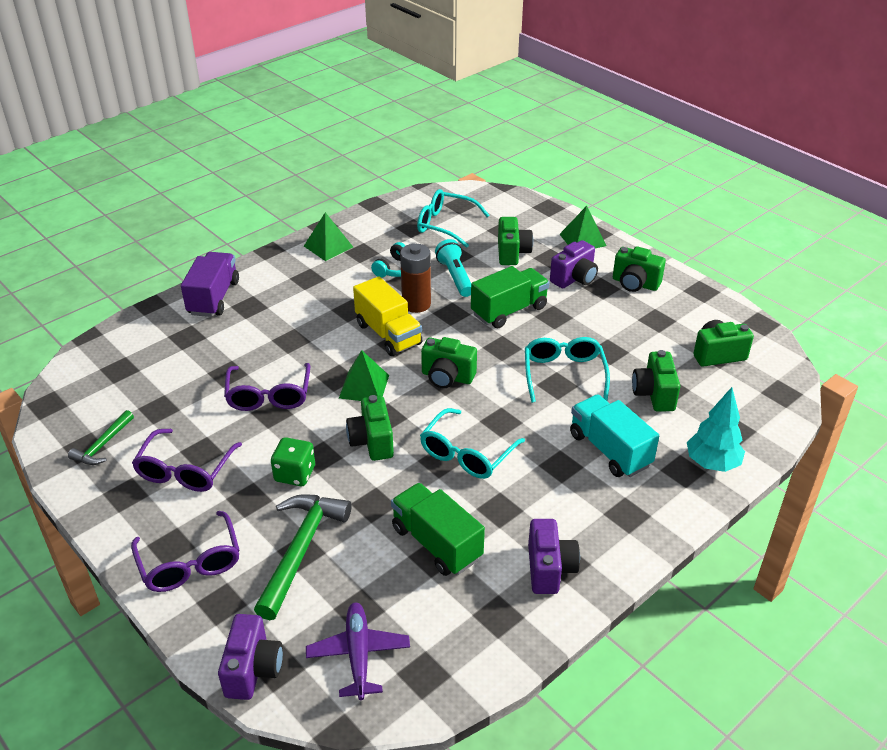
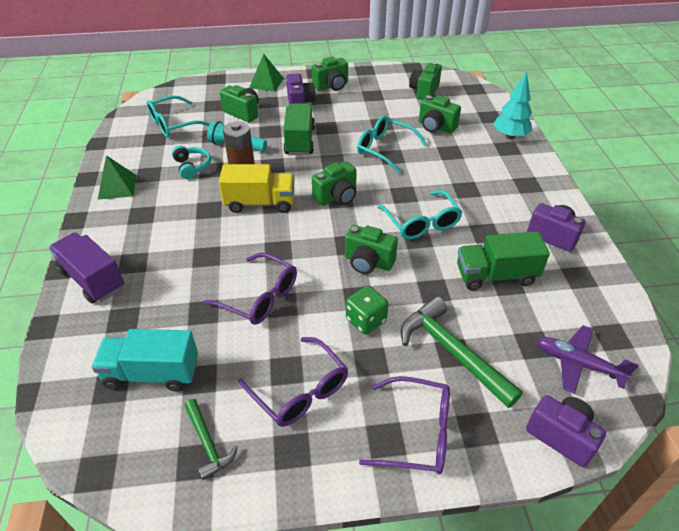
camera: 55 degrees left, 5 degrees up
green pyramid [339,350,389,401] -> none
turquoise truck [570,394,659,477] -> turquoise truck moved to [92,329,198,392]

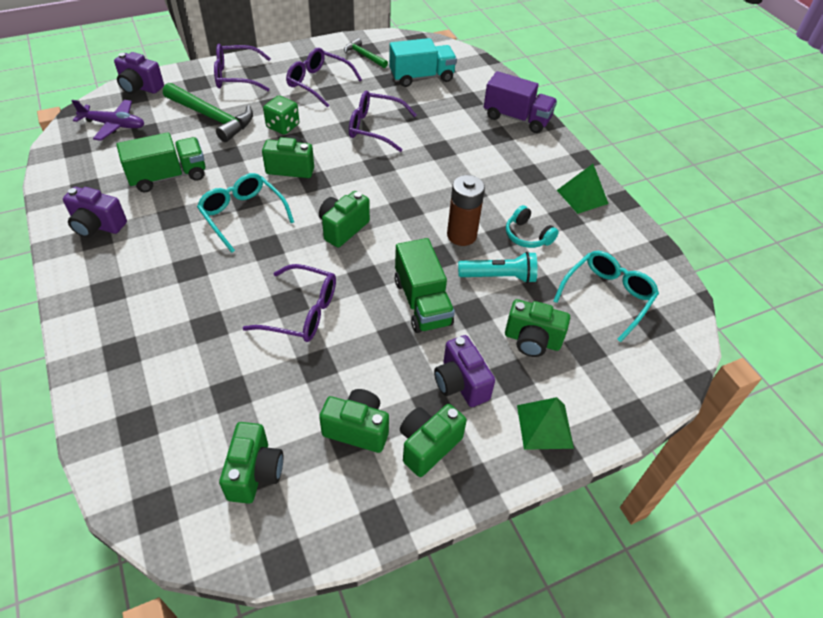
camera: 160 degrees right, 5 degrees up
yellow truck [219,164,295,213] -> none
turquoise glasses [357,116,427,173] -> purple glasses [243,264,336,342]
green camera [419,95,461,133] -> green camera moved to [319,389,389,453]
turquoise tree [493,72,533,139] -> none

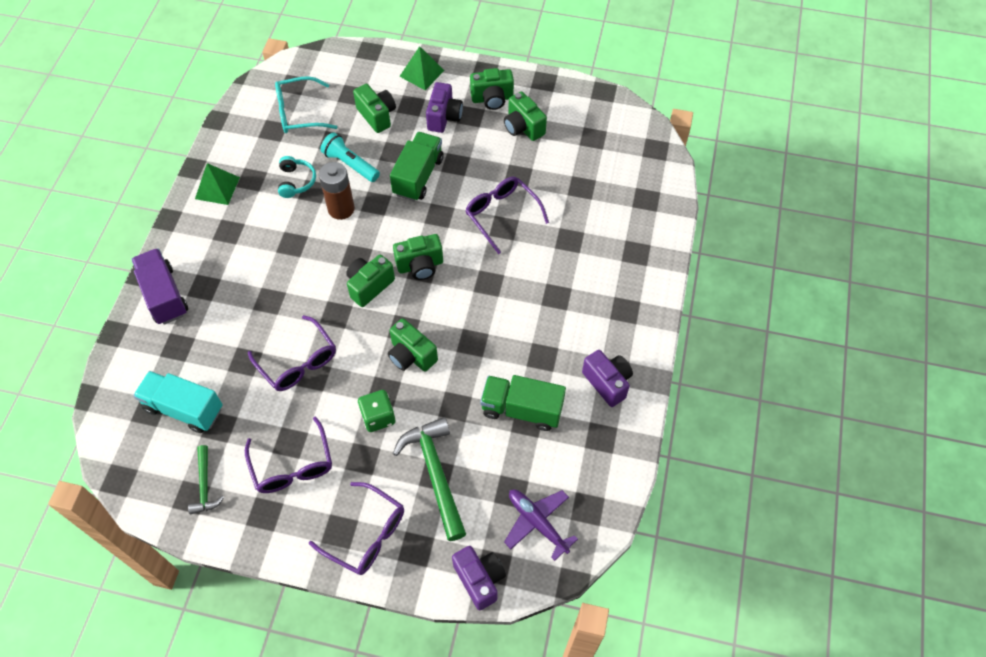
camera: 140 degrees left, 10 degrees up
turquoise glasses [197,173,294,253] -> none
green camera [219,422,283,504] -> green camera moved to [346,255,395,307]

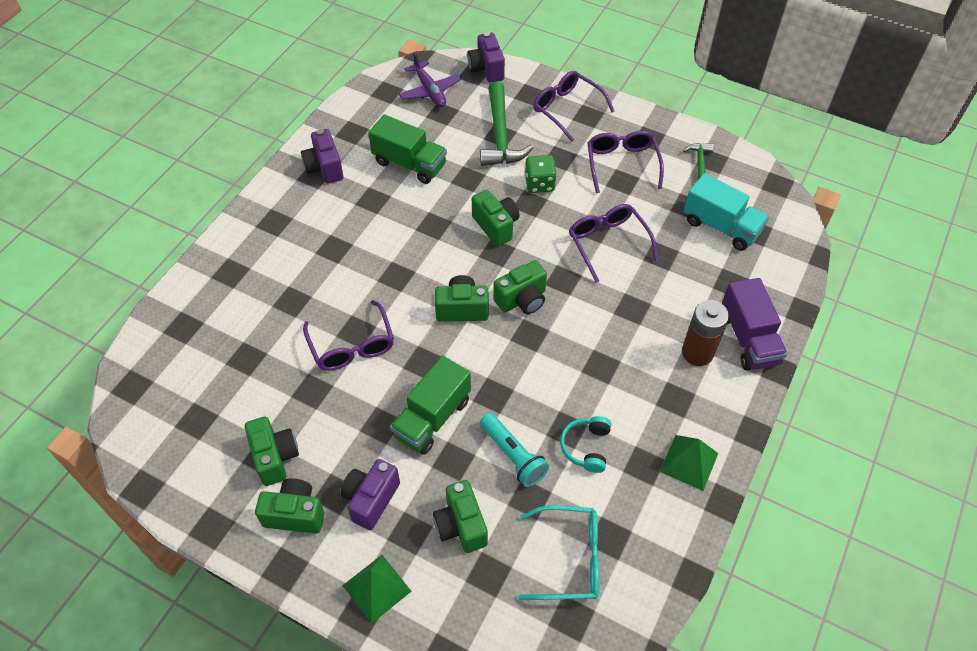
camera: 165 degrees left, 5 degrees down
brown battery [319,162,355,220] -> brown battery moved to [682,300,729,366]

